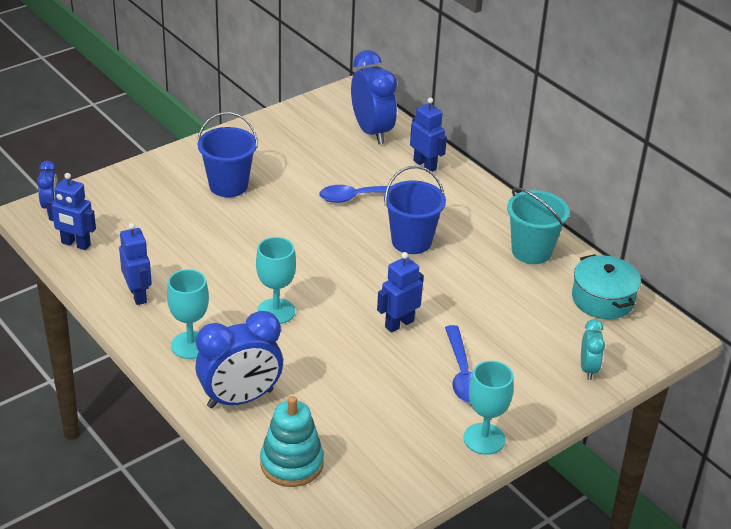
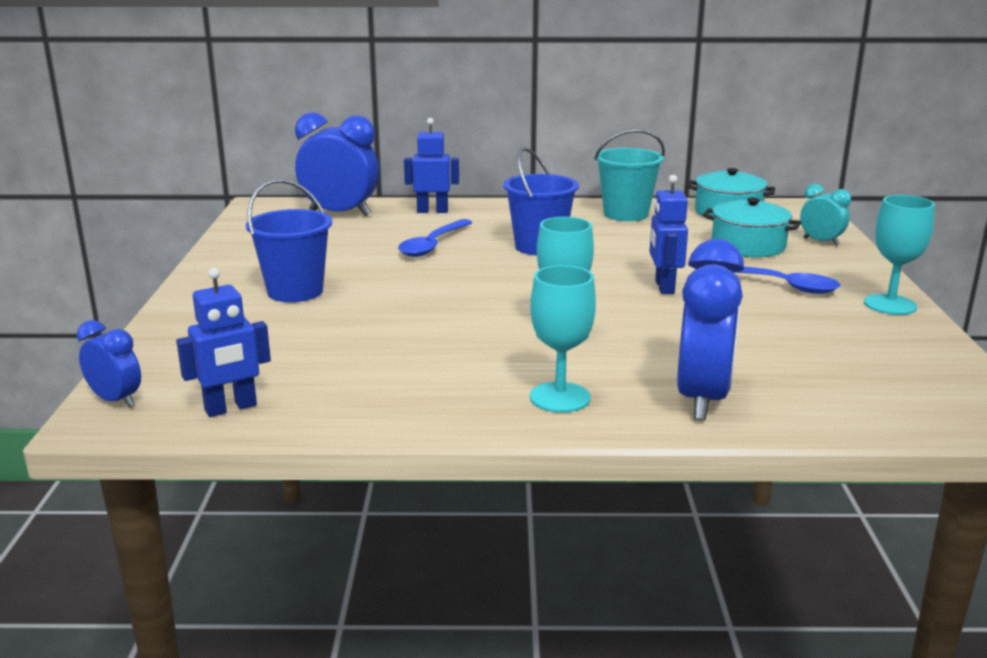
camera: 50 degrees left, 15 degrees down
blue robot [119,223,152,305] -> none
turquoise stacking toy [260,396,324,487] -> none
none -> turquoise pot [703,198,801,257]

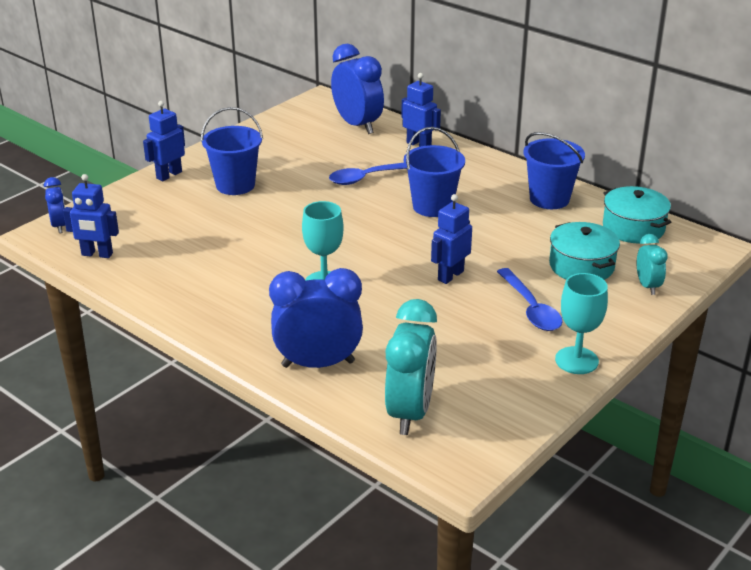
camera: 40 degrees right, 10 degrees up
turquoise goblet [530,265,596,413] -> none
turquoise bucket [594,129,665,221] -> blue bucket [524,132,585,209]
blue clock [677,239,744,420] -> blue clock turned 150 degrees counterclockwise [269,268,363,368]
none -> blue robot [143,101,185,181]
none -> turquoise clock [385,299,437,435]

